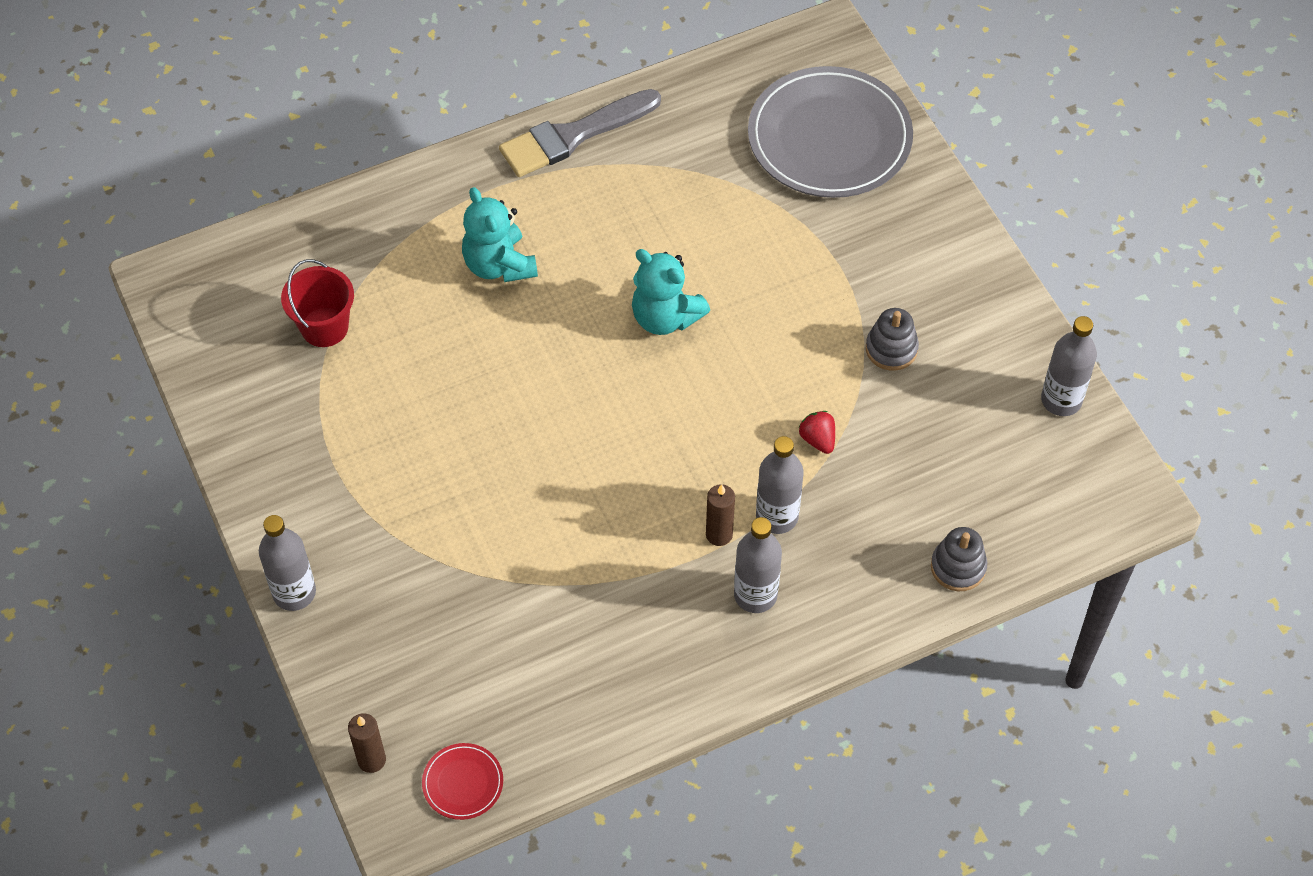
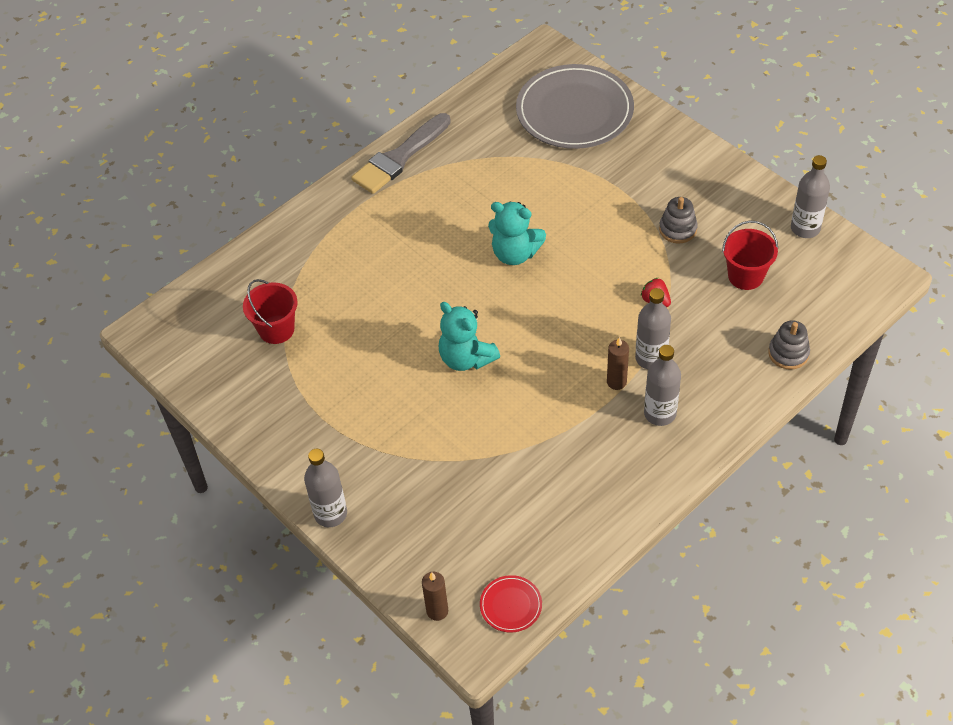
camera: 15 degrees left, 5 degrees down
turquoise teddy bear [462,187,538,282] -> turquoise teddy bear moved to [439,302,500,371]
none -> red bucket [722,221,778,290]

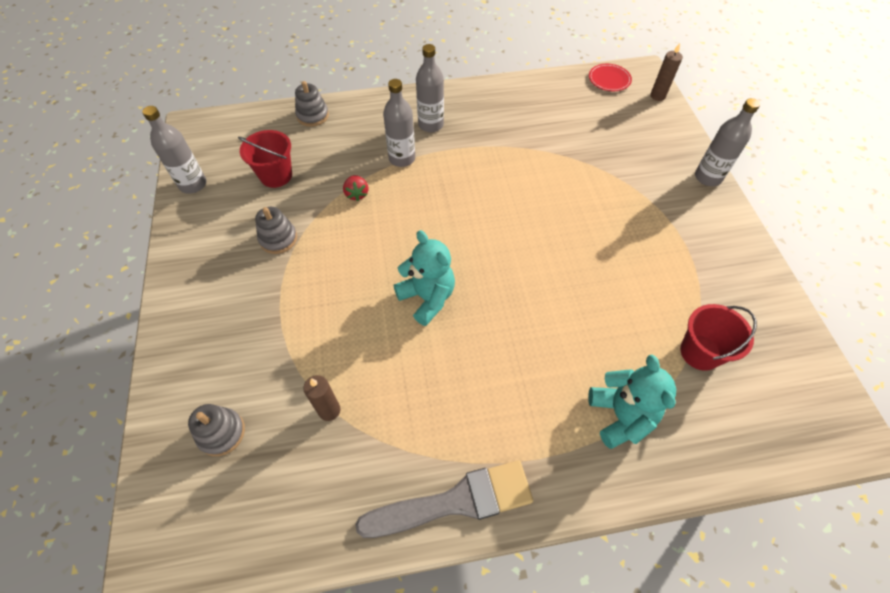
camera: 150 degrees left, 5 degrees up
turquoise teddy bear [439,302,500,371] -> turquoise teddy bear moved to [588,355,676,449]
grey plate [516,64,634,149] -> grey stacking toy [188,404,245,456]
brown candle [607,337,629,390] -> brown candle moved to [303,375,340,421]

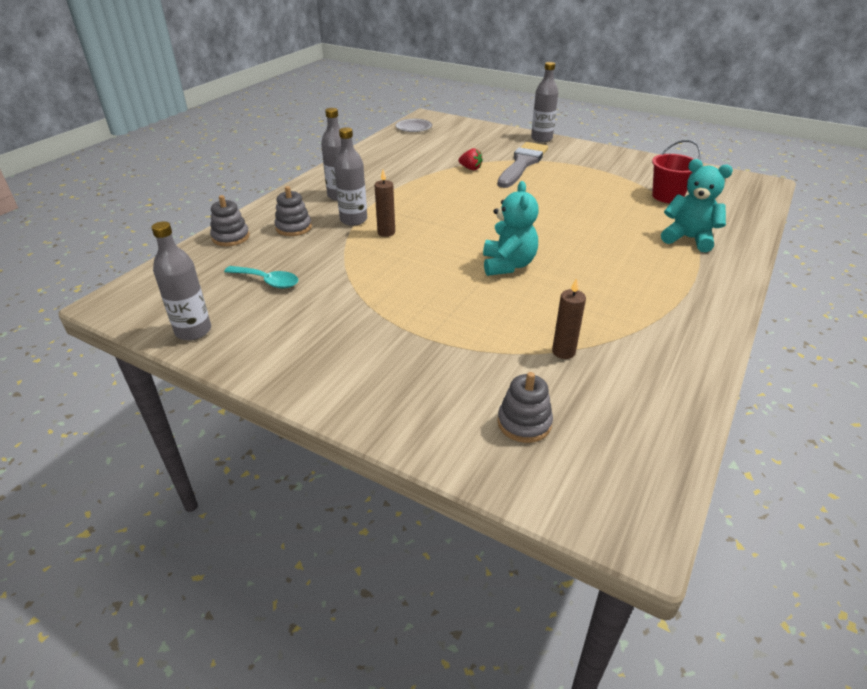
camera: 50 degrees left, 20 degrees down
red bucket [238,130,292,188] -> turquoise spoon [224,266,298,288]
grey stacking toy [255,207,297,254] -> grey stacking toy moved to [275,186,312,236]
red strawberry [343,175,368,201] -> red strawberry moved to [458,148,483,170]
grey brush [355,460,533,538] -> grey brush moved to [497,142,548,188]
turquoise teddy bear [394,230,455,326] -> turquoise teddy bear turned 90 degrees clockwise [483,181,539,276]
red plate [589,64,632,91] -> grey plate [396,119,432,132]
brown candle [650,43,683,101] -> brown candle moved to [375,170,395,237]

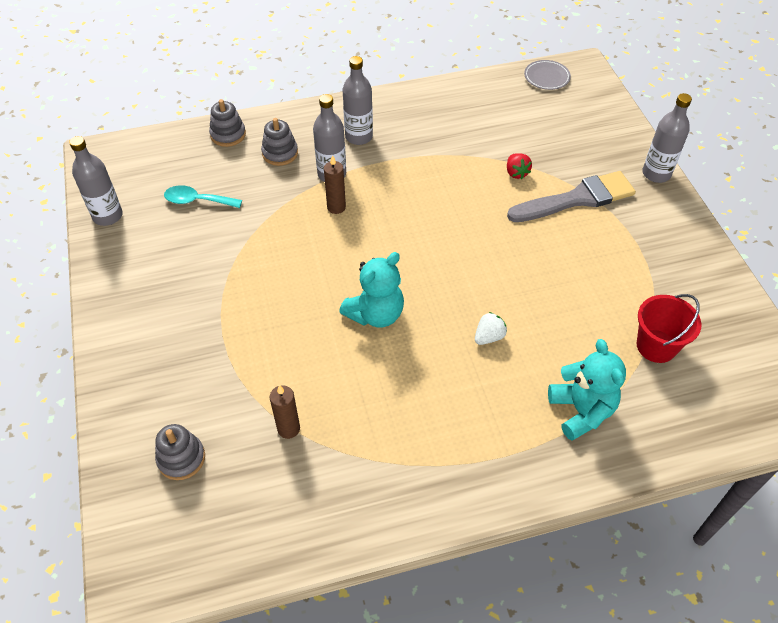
camera: 45 degrees right, 15 degrees up
turquoise spoon [224,266,298,288] -> turquoise spoon turned 120 degrees clockwise [164,185,242,208]
none -> white strawberry [475,312,507,345]

